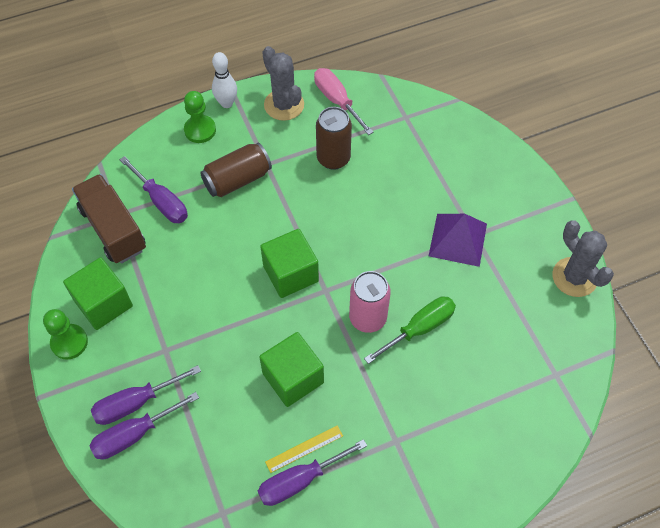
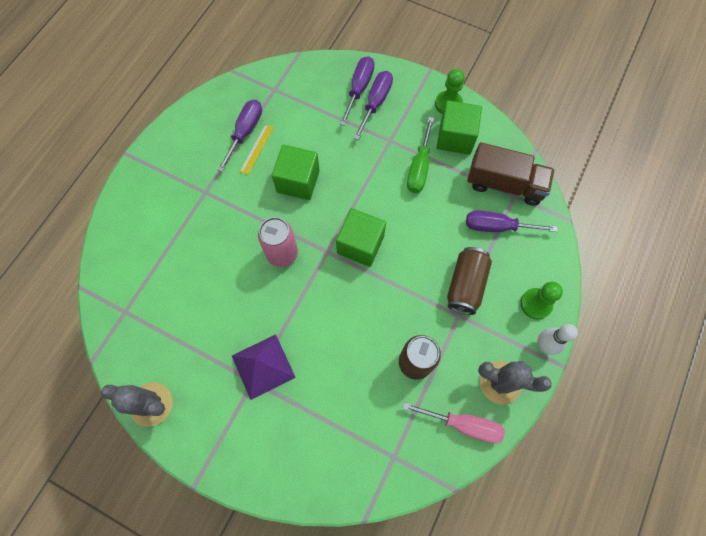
camera: 140 degrees right, 10 degrees up
green screwdriver [364,296,456,364] -> green screwdriver moved to [407,117,434,193]

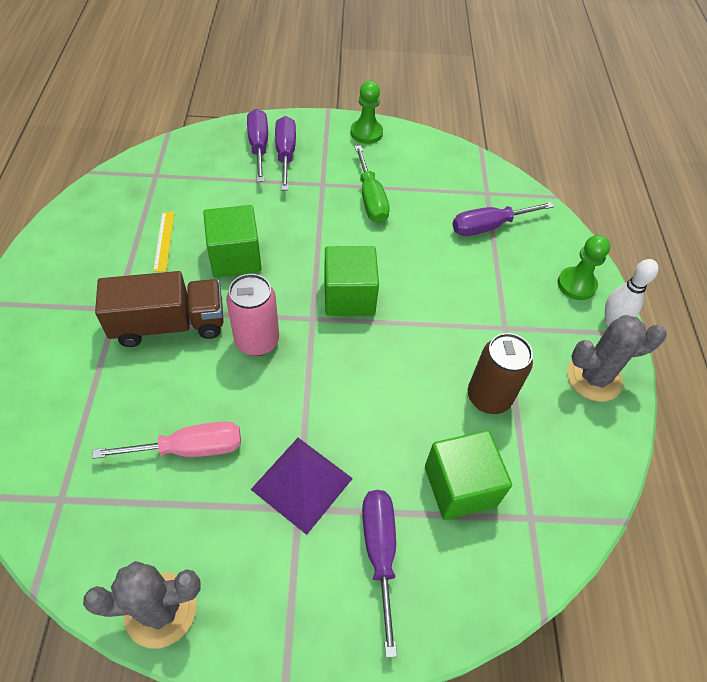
camera: 30 degrees left, 15 degrees down
purple screwdriver [217,100,262,172] -> purple screwdriver moved to [362,490,397,658]
pink screwdriver [403,402,505,444] -> pink screwdriver moved to [92,421,241,459]
green cube [437,100,482,154] -> green cube moved to [425,430,512,520]
brown can [447,247,492,315] -> none
brown truck [467,142,555,206] -> brown truck moved to [95,271,224,347]

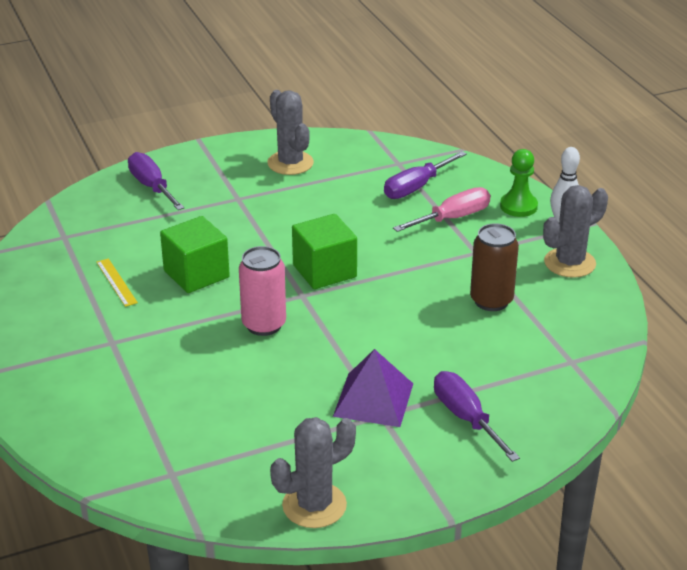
camera: 20 degrees left, 20 degrees down
pink screwdriver [92,421,241,459] -> pink screwdriver moved to [393,187,490,232]
brown truck [95,271,224,347] -> none
purple screwdriver [275,116,296,190] -> none
green pawn [350,81,383,144] -> none
green screwdriver [355,145,390,223] -> none
green cube [425,430,512,520] -> none
none -> grey cactus [267,90,314,175]

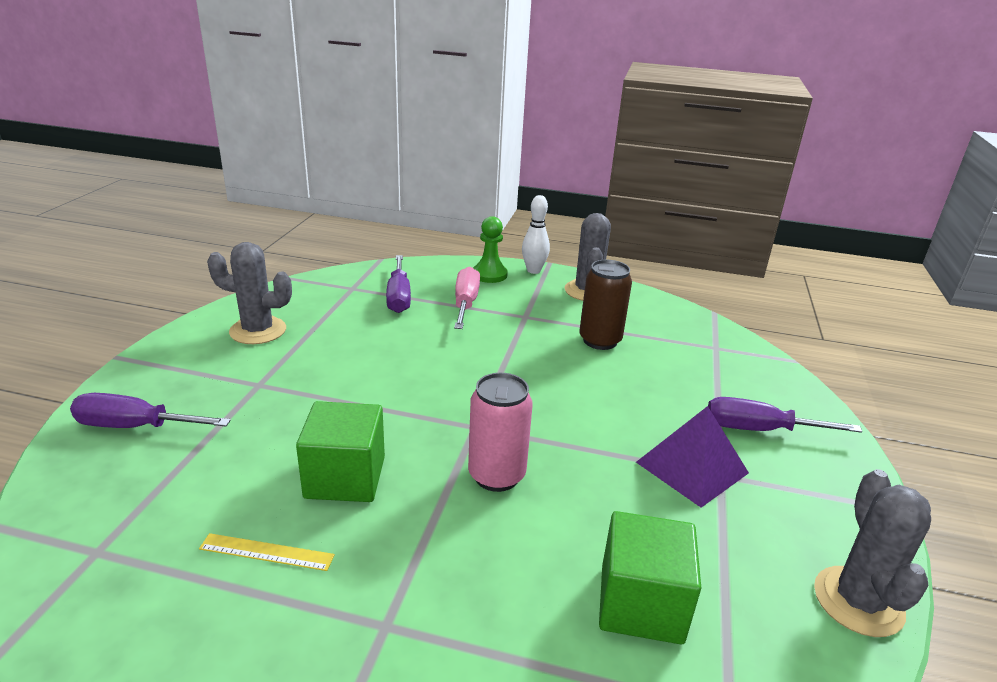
camera: 55 degrees left, 5 degrees down
green cube [292,214,357,289] -> green cube moved to [599,511,701,644]

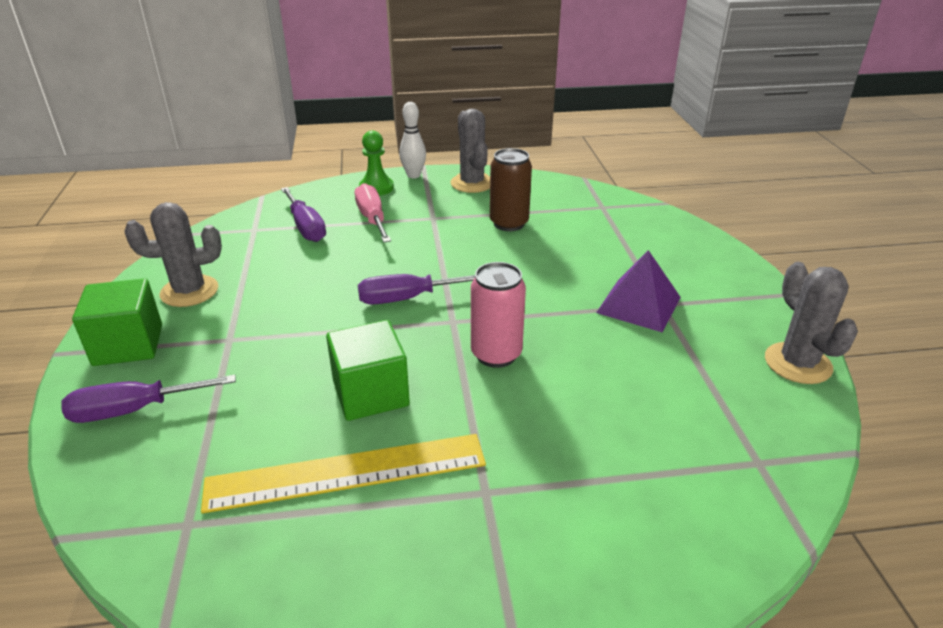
camera: 20 degrees left, 5 degrees up
yellow ruler [199,533,335,571] -> yellow ruler [201,434,486,514], size x2.23
green cube [599,511,701,644] -> green cube moved to [72,278,162,366]
purple screwdriver [708,397,862,433] -> purple screwdriver moved to [358,274,475,305]

